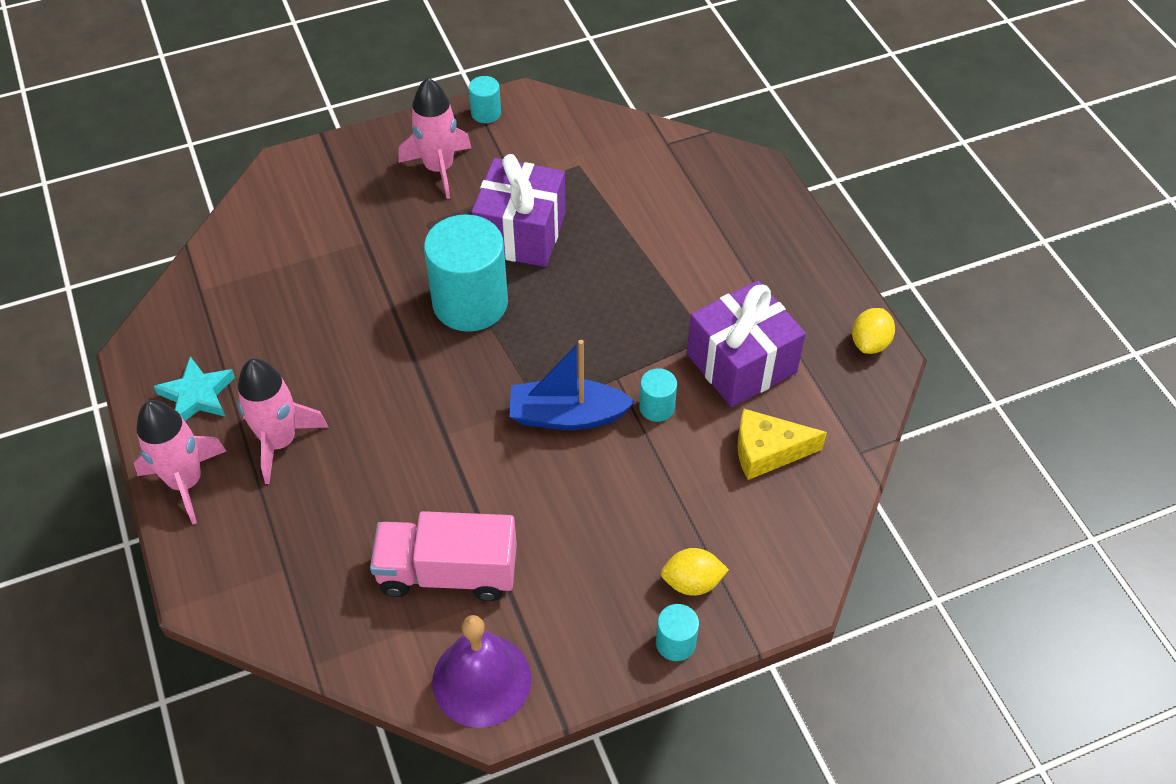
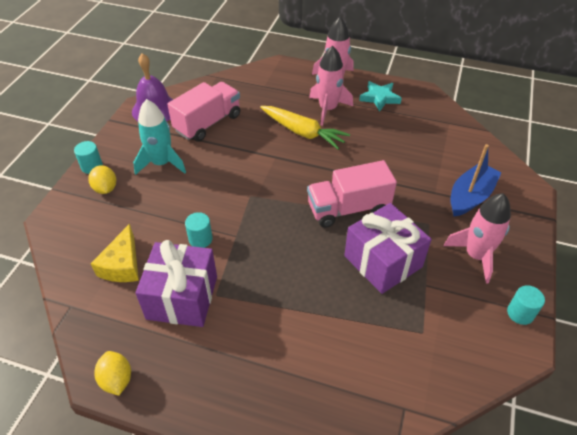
camera: 130 degrees right, 5 degrees down
turquoise cylinder [424,214,508,332] -> pink truck [307,160,397,228]
blue boat [509,340,635,430] -> blue boat moved to [451,144,502,216]
yellow lemon [661,548,729,596] -> yellow lemon turned 60 degrees counterclockwise [88,165,116,194]
yellow cheese [737,409,827,480] -> yellow cheese turned 150 degrees clockwise [90,224,139,282]
none -> turquoise rocket [133,99,186,175]
none -> yellow carrot [260,106,350,150]

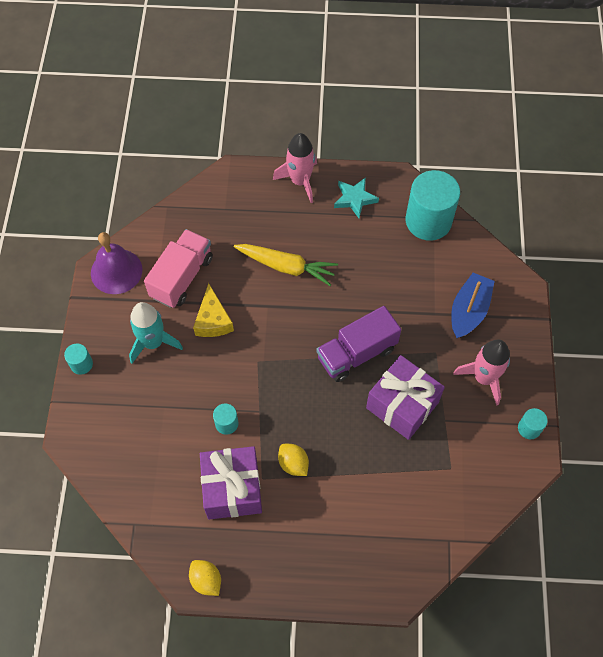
camera: 15 degrees left, 15 degrees up
yellow lemon [88,165,116,194] -> yellow lemon moved to [278,444,309,476]
yellow cheese [90,224,139,282] -> yellow cheese moved to [193,283,234,337]
pink truck [307,160,397,228] -> purple truck [316,306,401,382]
pink rocket [309,46,353,126] -> none
none -> turquoise cylinder [406,170,460,241]

